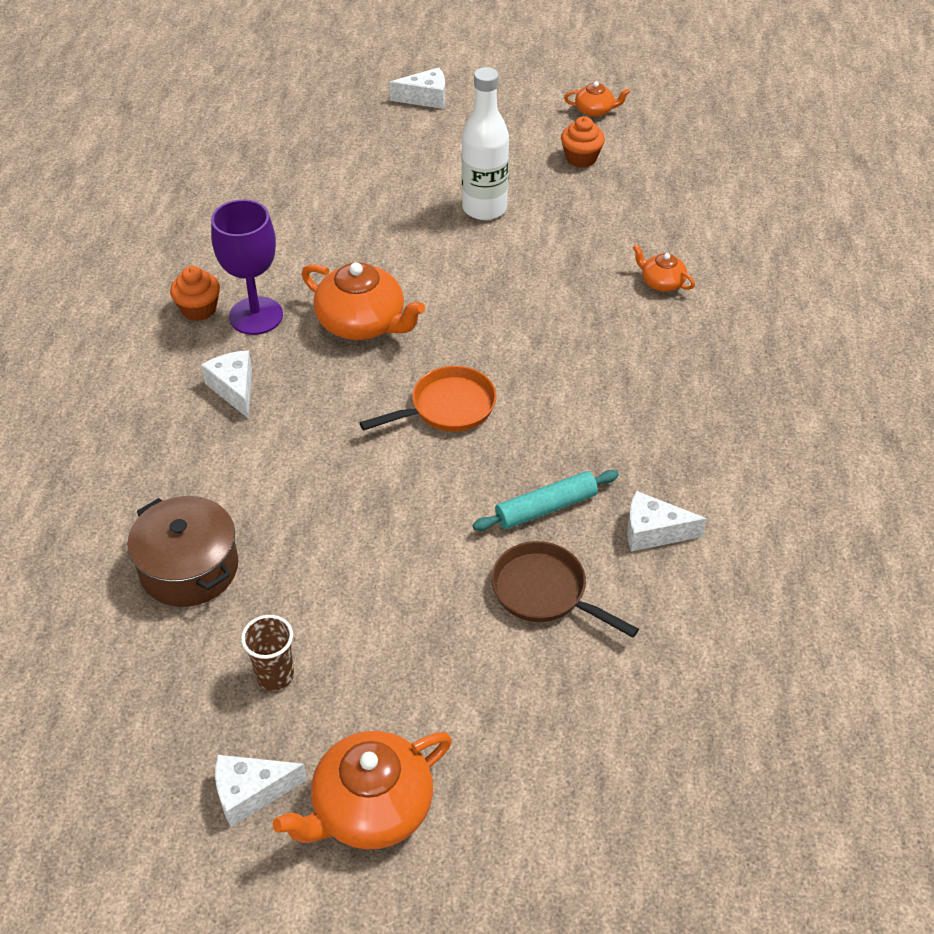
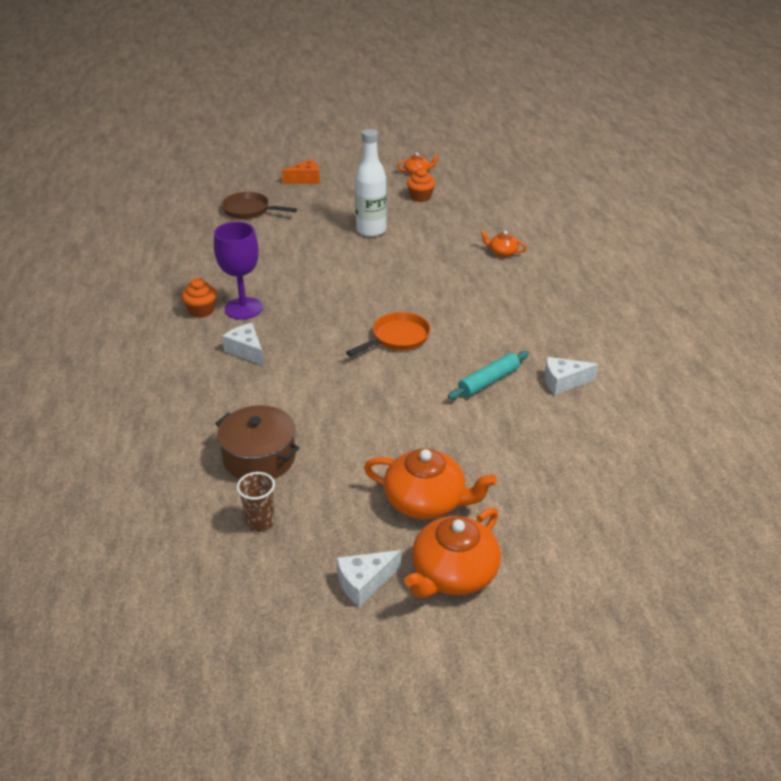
camera: 15 degrees left, 10 degrees down
brown cup [241,615,294,691] -> brown cup moved to [237,472,275,532]
orange teapot [302,262,425,340] -> orange teapot moved to [364,448,497,519]
white cheese [389,67,445,109] -> orange cheese [282,159,320,184]
brown pan [491,541,639,638] -> brown pan moved to [221,192,297,219]

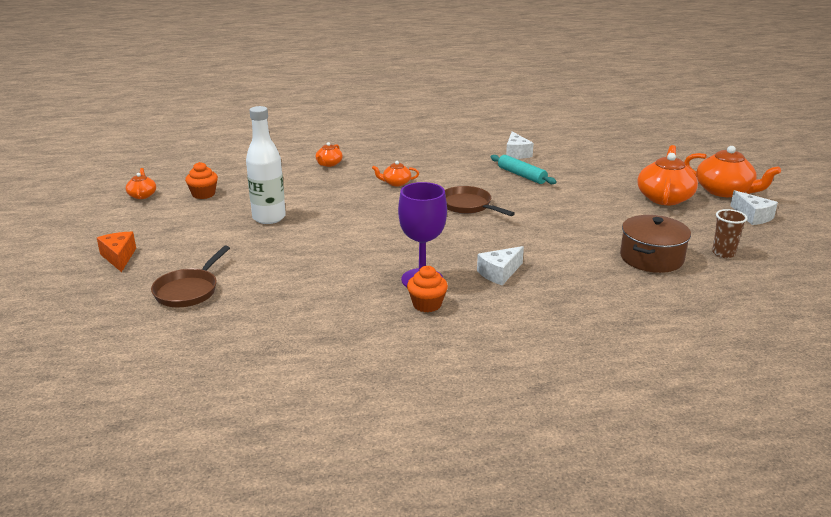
camera: 90 degrees left, 10 degrees down
orange pan [346,312,431,356] -> brown pan [445,186,515,216]
none -> orange teapot [372,161,419,186]

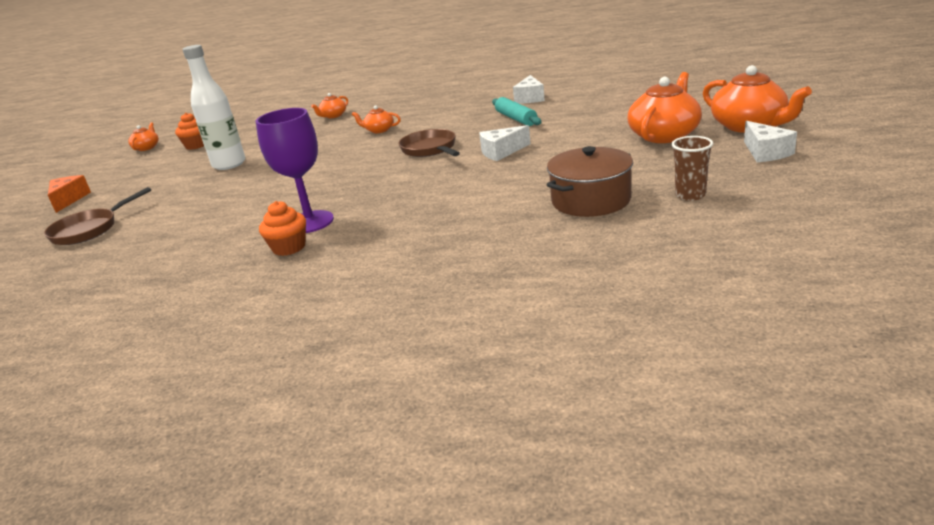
camera: 20 degrees right, 0 degrees up
white cheese [477,246,524,285] -> white cheese moved to [479,125,531,161]

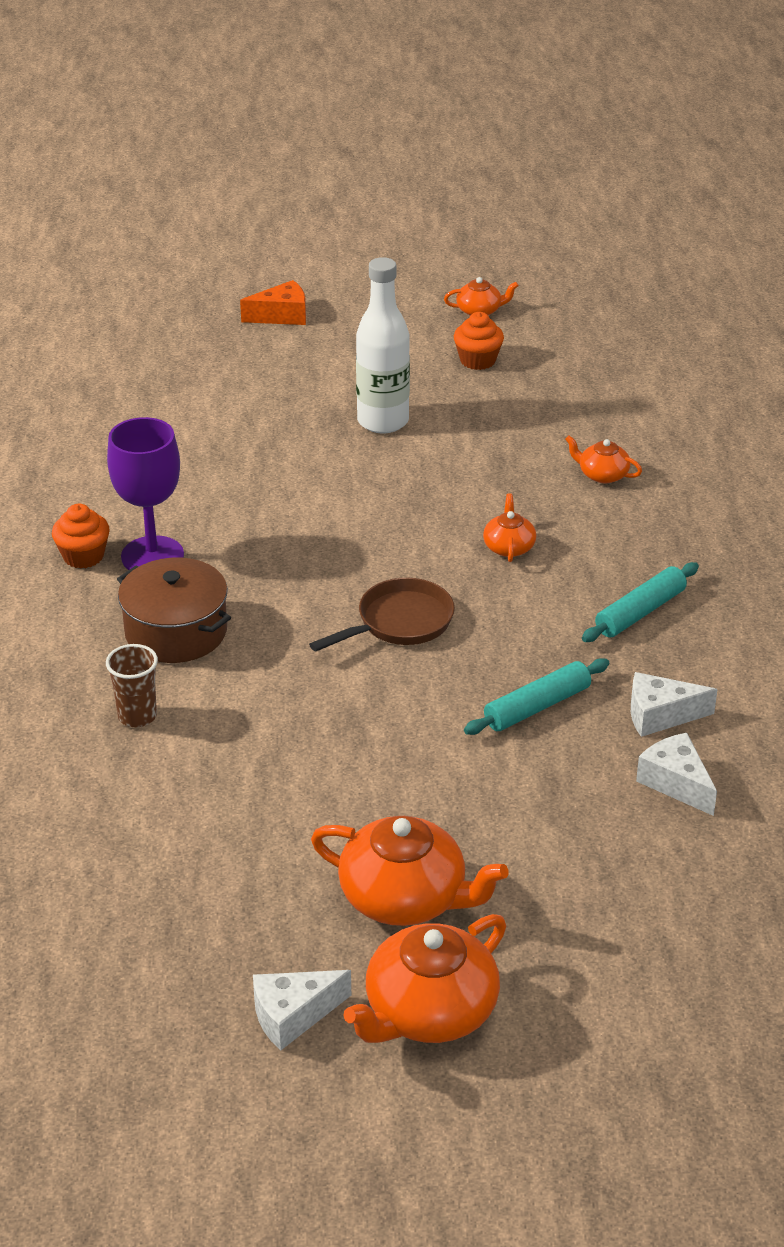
camera: 75 degrees right, 10 degrees up
brown pan [44,187,151,245] -> none
white cheese [479,125,531,161] -> white cheese moved to [636,733,717,816]
brown pot [547,146,633,217] -> brown pot moved to [117,558,231,663]
brown cup [672,136,713,201] -> brown cup moved to [106,644,158,727]
none -> turquoise rolling pin [582,562,699,642]

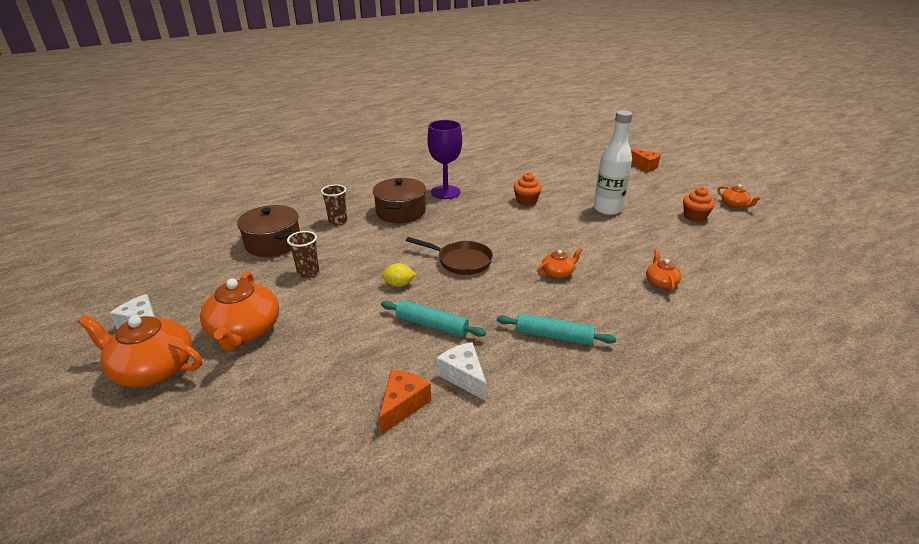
camera: 60 degrees right, 5 degrees down
orange cupcake [52,504,110,569] -> orange cupcake moved to [513,172,542,206]
white cheese [636,733,717,816] -> orange cheese [379,370,431,435]
none -> brown pot [237,205,300,257]
none -> brown cup [287,231,319,278]
none -> yellow lemon [382,263,416,287]

